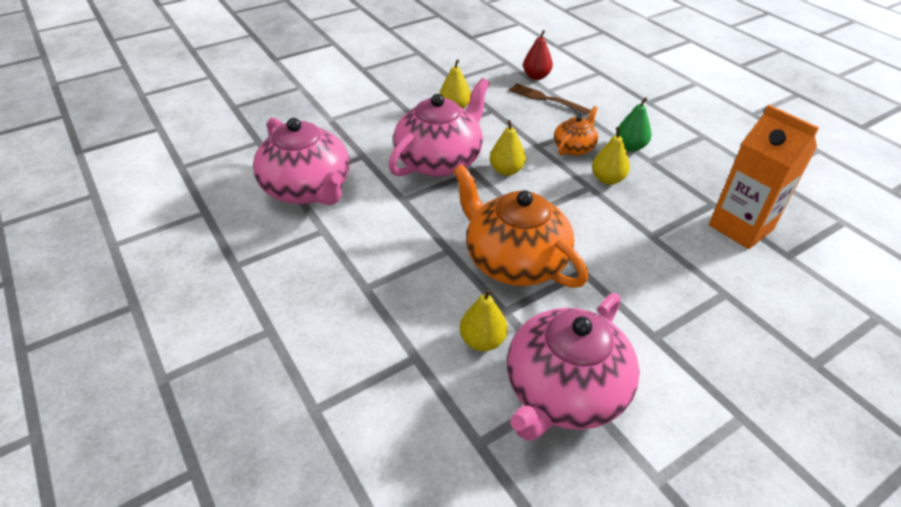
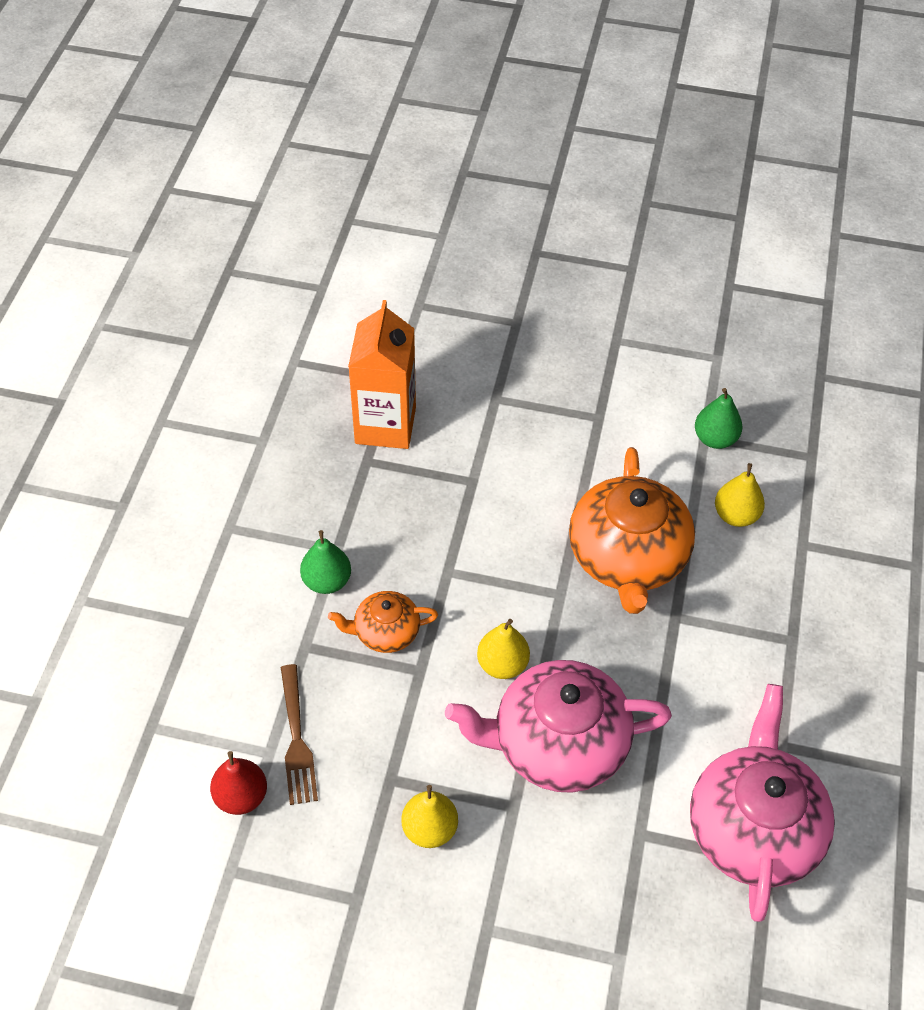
camera: 135 degrees left, 10 degrees up
pink teapot [507,293,640,441] -> green pear [695,388,743,449]
yellow pear [592,127,630,185] -> none

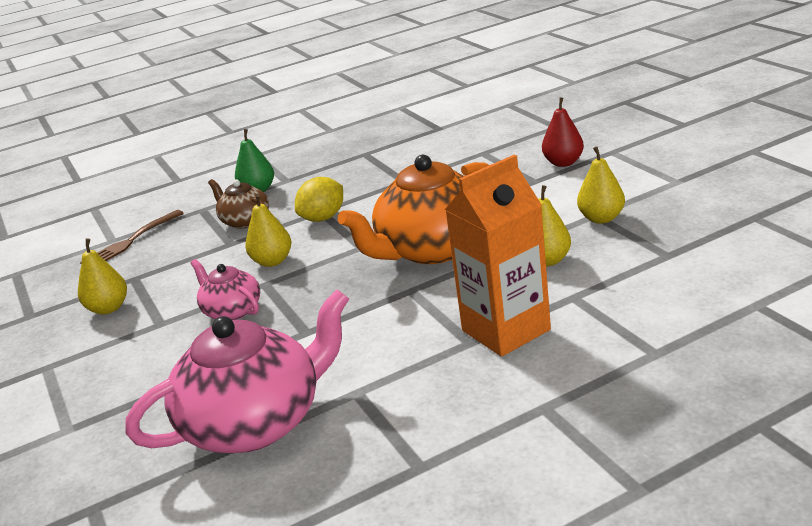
camera: 55 degrees right, 25 degrees down
red pear [210,751,267,815] -> red pear moved to [542,97,584,167]
orange teapot [328,591,438,653] -> brown teapot [208,179,269,229]
orange carton [348,300,416,449] -> orange carton moved to [445,155,551,357]
pink teapot [445,660,672,793] -> pink teapot [191,259,260,320], size x0.51
green pear [695,388,743,449] -> yellow pear [577,147,625,224]
none -> yellow lemon [295,177,343,222]

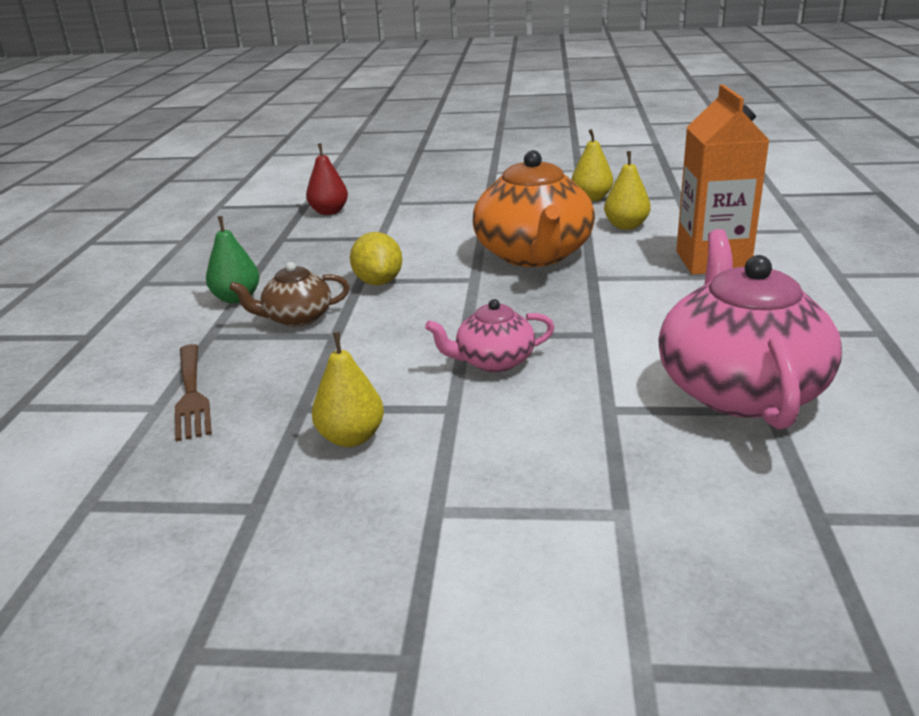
camera: 60 degrees left, 0 degrees up
yellow pear [245,194,292,267] -> none
red pear [542,97,584,167] -> red pear moved to [306,143,348,215]

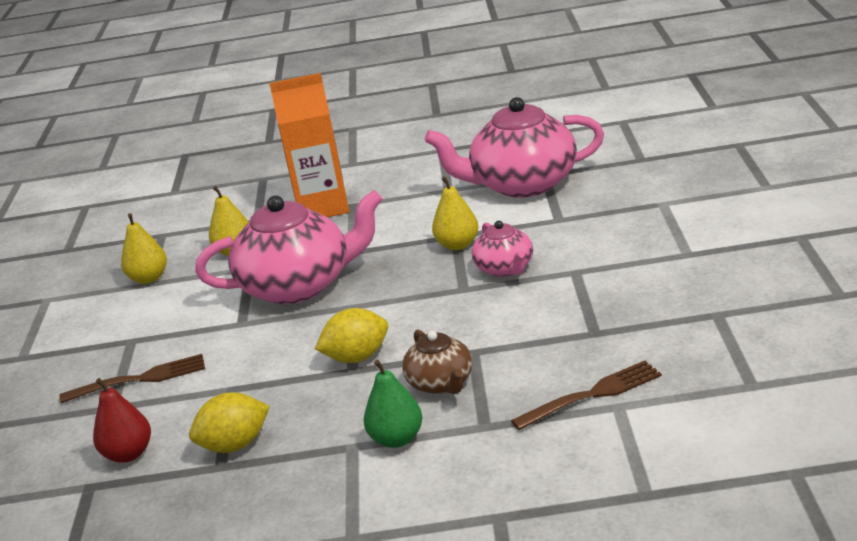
camera: 95 degrees left, 0 degrees up
yellow pear [312,332,384,447] -> yellow pear moved to [432,176,479,250]
orange teapot [473,150,595,267] -> pink teapot [195,190,383,304]
none -> brown fork [59,354,205,403]
none -> yellow lemon [189,392,270,453]

